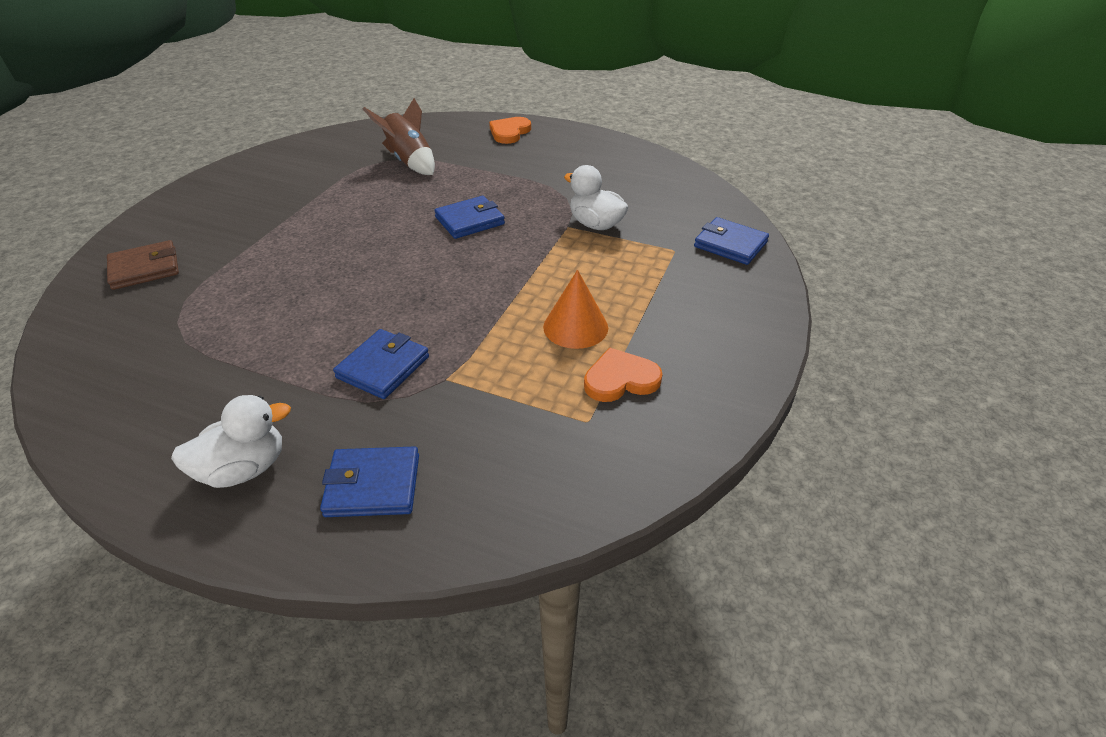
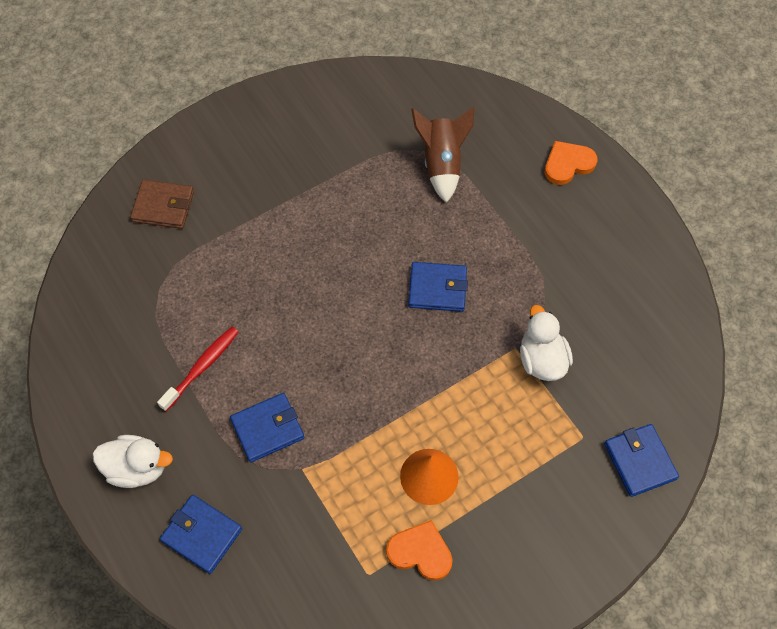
camera: 35 degrees right, 20 degrees up
none -> red toothbrush [157,327,239,411]

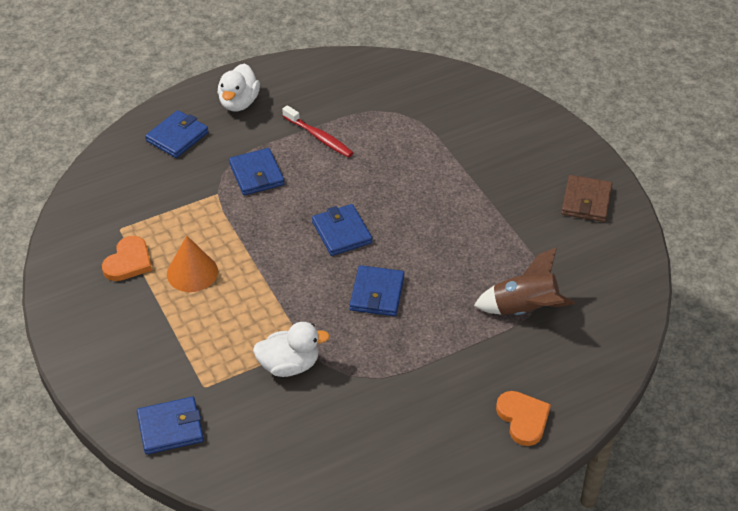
camera: 95 degrees right, 15 degrees down
brown wallet [130,180,194,229] -> brown wallet moved to [561,175,612,222]
none -> blue wallet [312,204,372,256]

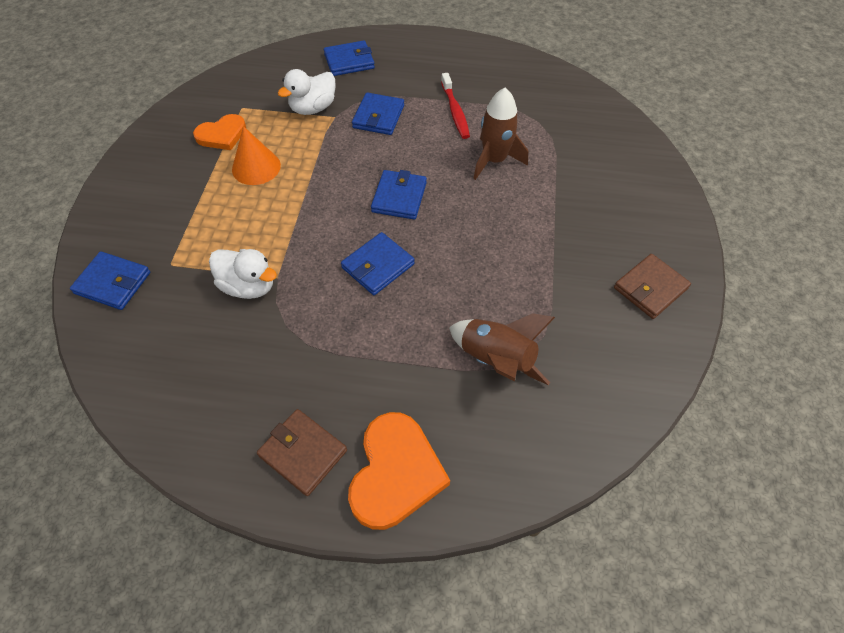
camera: 35 degrees right, 10 degrees up
white duck [218,63,260,111] -> white duck moved to [278,69,335,115]
orange heart [496,391,551,446] -> orange heart [348,412,450,530], size x1.55
none -> brown wallet [257,409,347,496]
none -> brown rocket [473,88,528,180]

